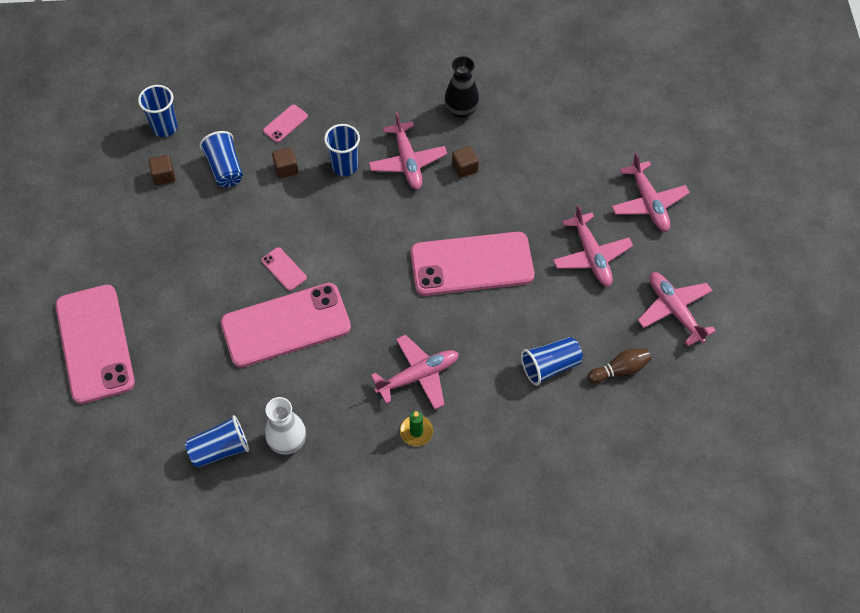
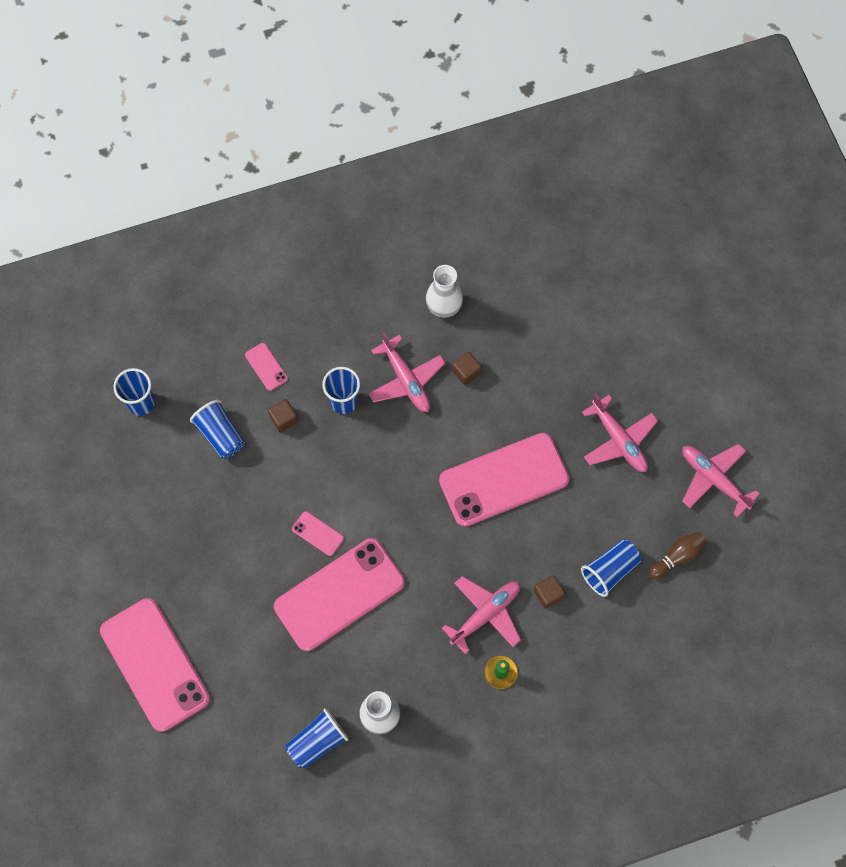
camera: 15 degrees left, 10 degrees up
brown cube [149,155,175,185] -> brown cube moved to [534,575,565,609]
pink phone [263,105,308,142] -> pink phone turned 60 degrees counterclockwise [245,343,288,391]
black vase [444,56,480,119] -> white vase [426,265,463,318]
pink plane [612,153,690,232] -> none

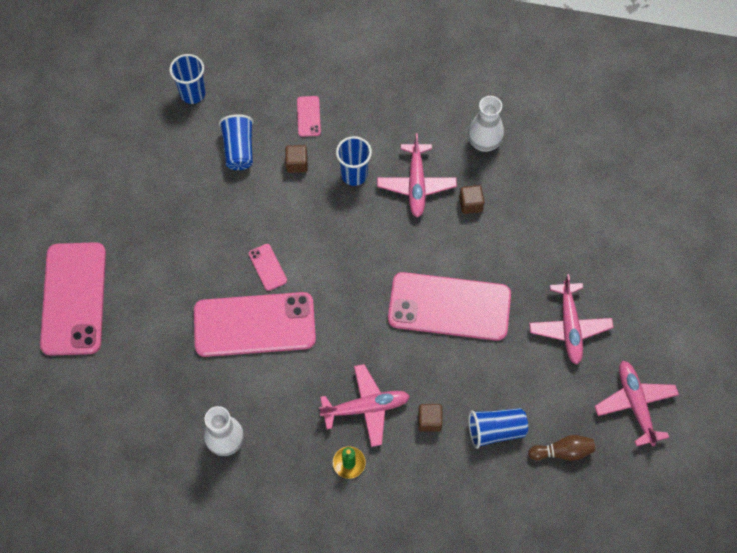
camera: 30 degrees right, 5 degrees down
blue cup [285,708,349,769] -> none

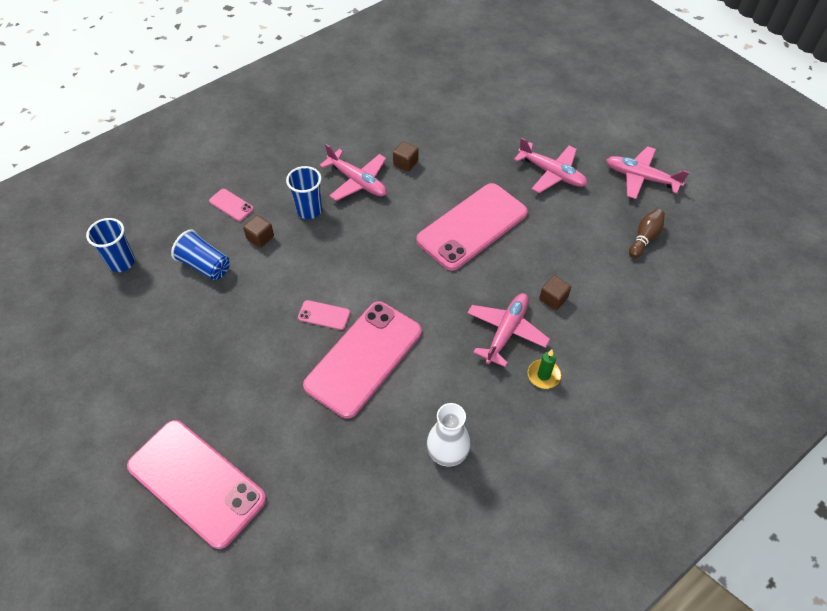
camera: 50 degrees left, 10 degrees down
white vase [468,96,504,152] -> none
blue cup [469,408,528,449] -> none

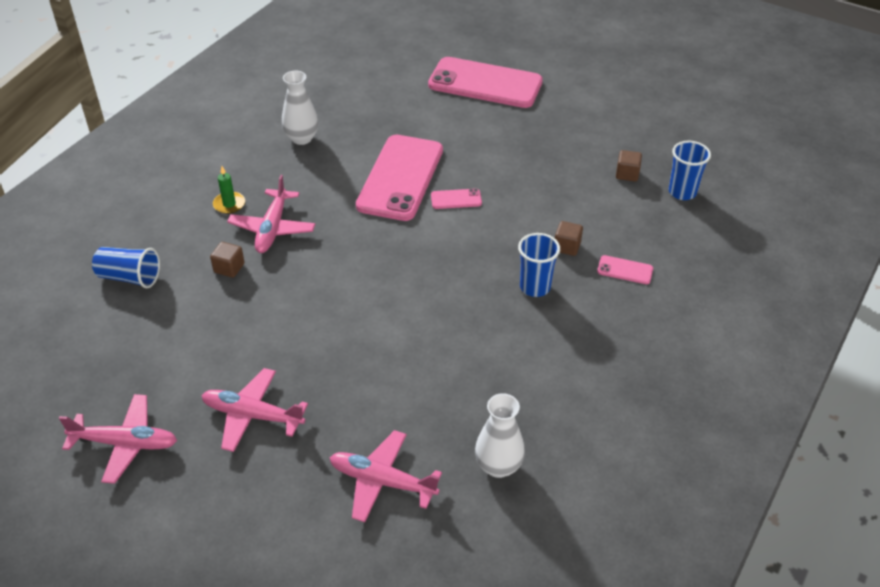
camera: 160 degrees right, 10 degrees down
blue cup [171,229,230,280] -> blue cup moved to [92,247,160,288]
pink plane [319,144,387,201] -> pink plane moved to [329,430,442,522]
brown cube [393,141,418,172] -> brown cube moved to [616,150,642,182]
pink phone [416,183,528,271] -> none
brown bowling pin [629,209,665,258] -> none
none -> white vase [475,393,525,478]

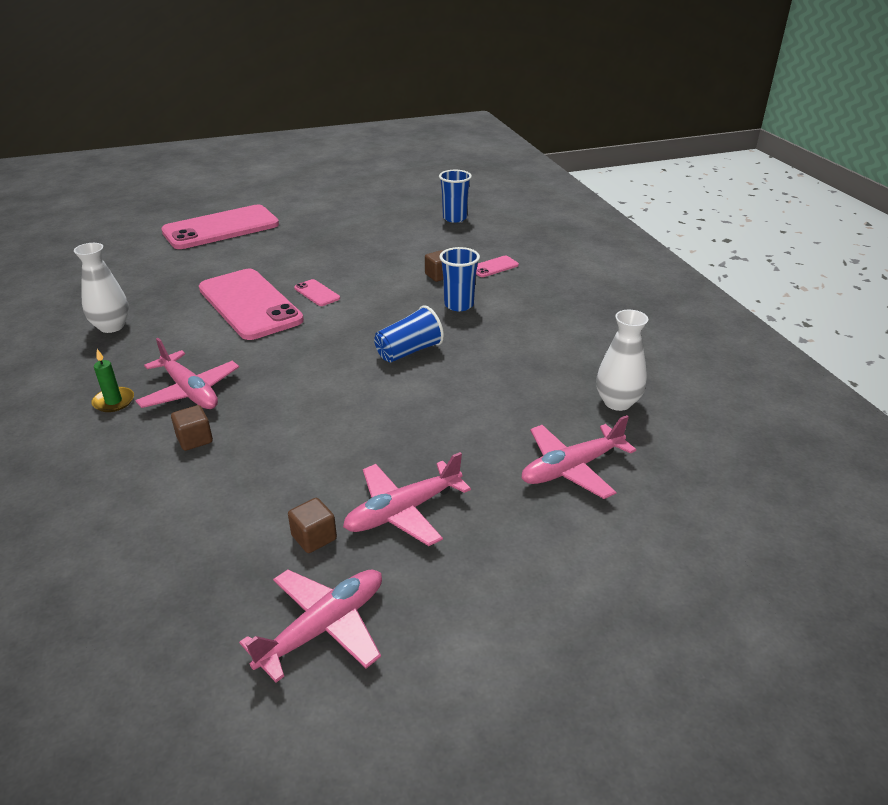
camera: 50 degrees left, 10 degrees down
blue cup [92,247,160,288] -> blue cup moved to [374,305,444,363]
pink phone [431,189,482,209] -> pink phone turned 75 degrees counterclockwise [294,279,340,306]
brown cube [616,150,642,182] -> brown cube moved to [288,498,337,553]

